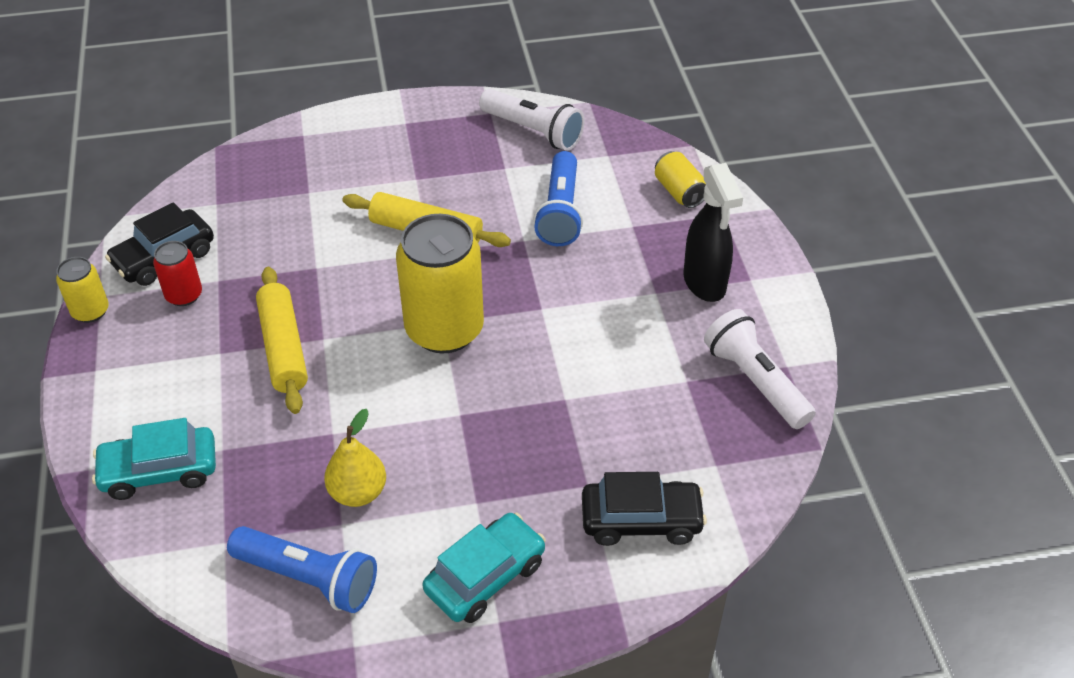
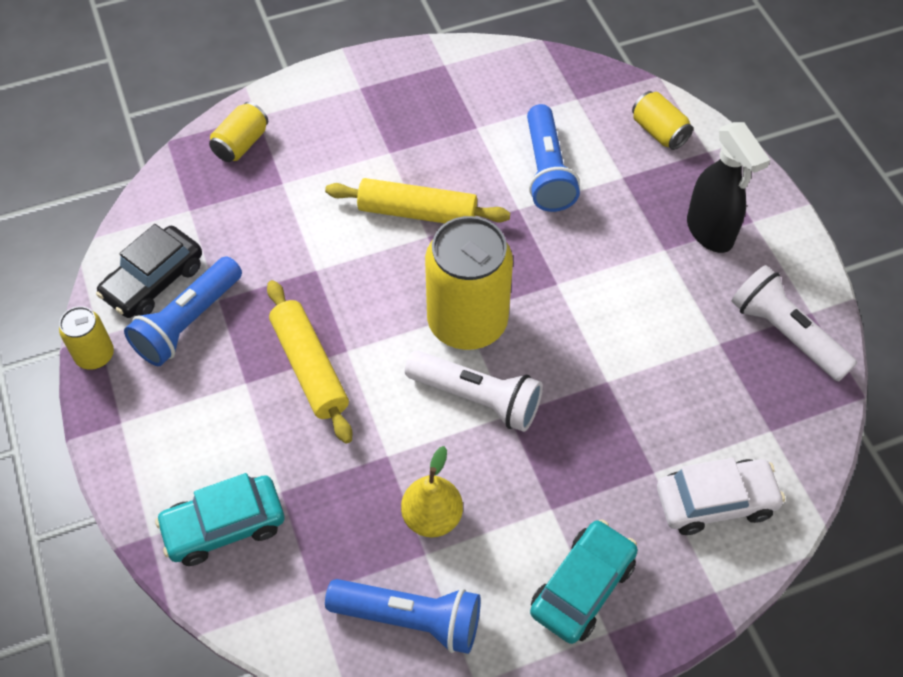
camera: 10 degrees left, 10 degrees up
red can [153,241,202,306] -> blue flashlight [124,256,242,366]
white flashlight [479,89,585,151] -> white flashlight moved to [405,351,543,432]
black car [582,472,707,546] -> white car [657,458,785,535]
none -> yellow can [209,102,268,162]

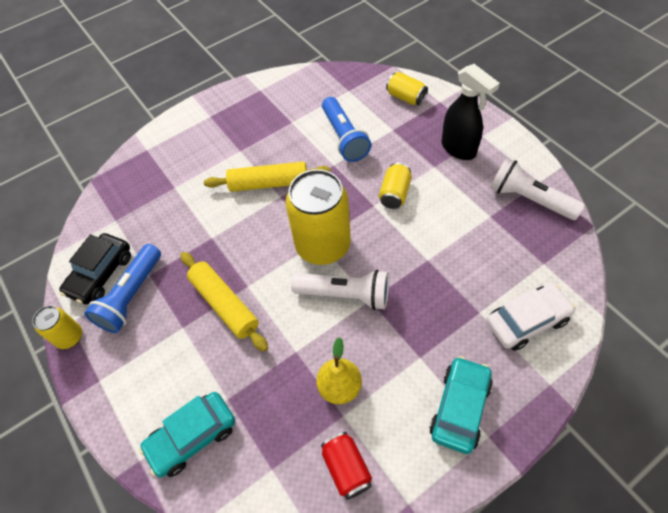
camera: 10 degrees left, 0 degrees up
yellow can [209,102,268,162] -> yellow can moved to [379,163,412,209]
blue flashlight [325,579,481,654] -> red can [321,432,372,500]

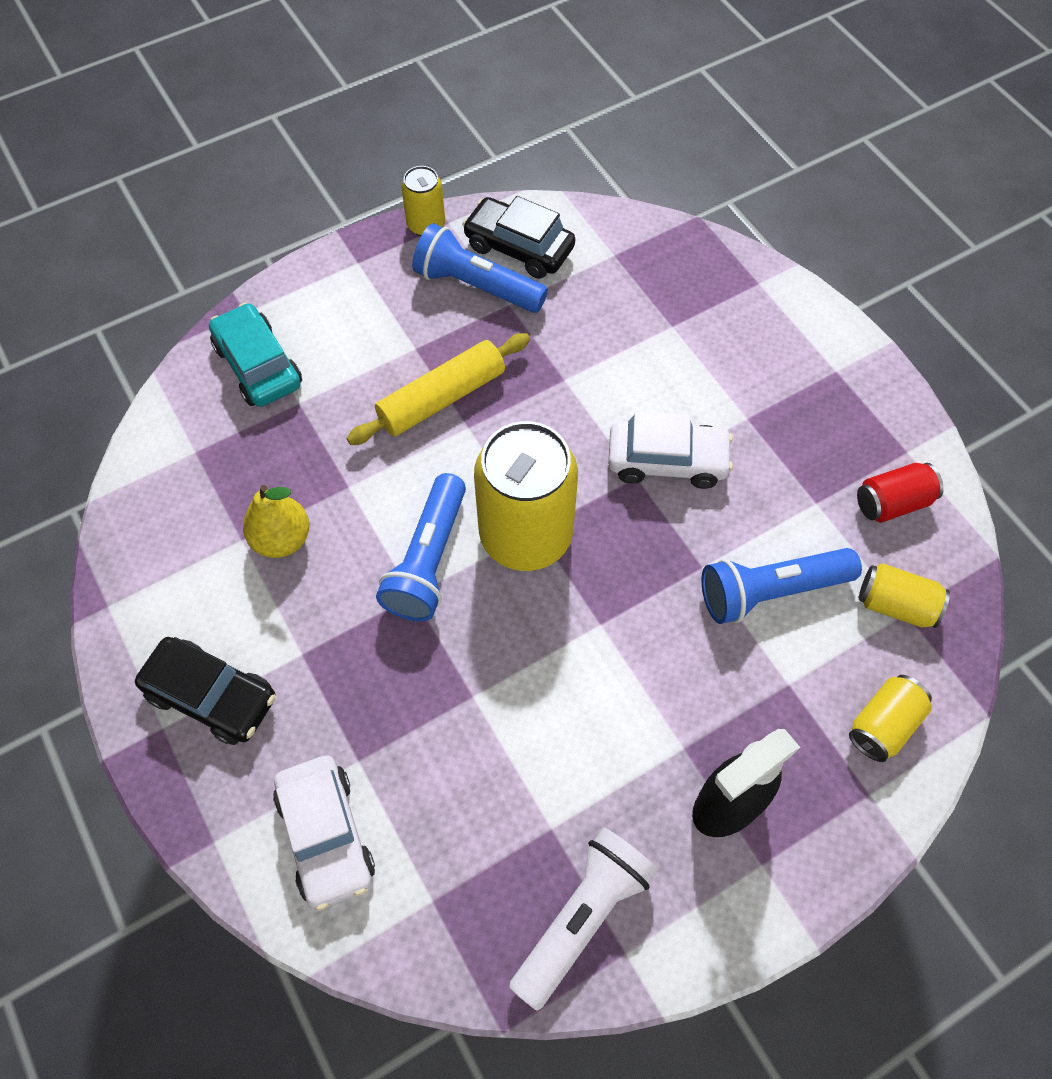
camera: 90 degrees right, 5 degrees up
yellow rolling pin [204,162,331,192] -> white car [608,411,733,489]
white flashlight [291,270,389,310] -> blue flashlight [376,473,466,621]
red can [321,432,372,500] -> red can moved to [857,463,944,523]
yellow can [379,163,412,209] -> yellow can moved to [859,563,950,628]
turquoise car [429,356,493,454] -> black car [135,637,276,745]

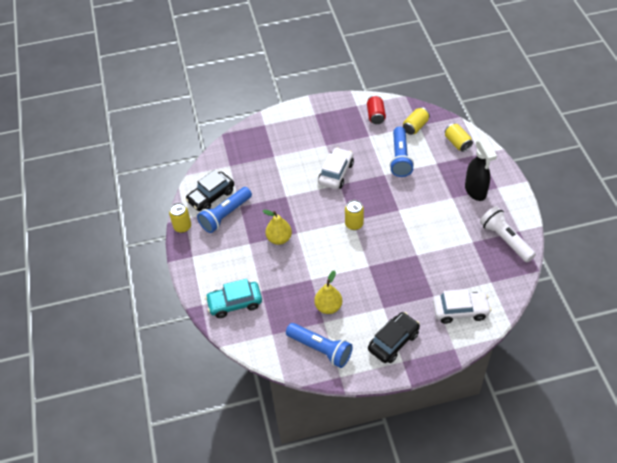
camera: 70 degrees left, 10 degrees down
yellow rolling pin [347,333,530,445] -> yellow pear [263,210,292,245]
blue flashlight [376,473,466,621] -> blue flashlight moved to [286,323,353,368]
yellow can [474,421,578,571] -> yellow can [345,200,364,230], size x0.49

